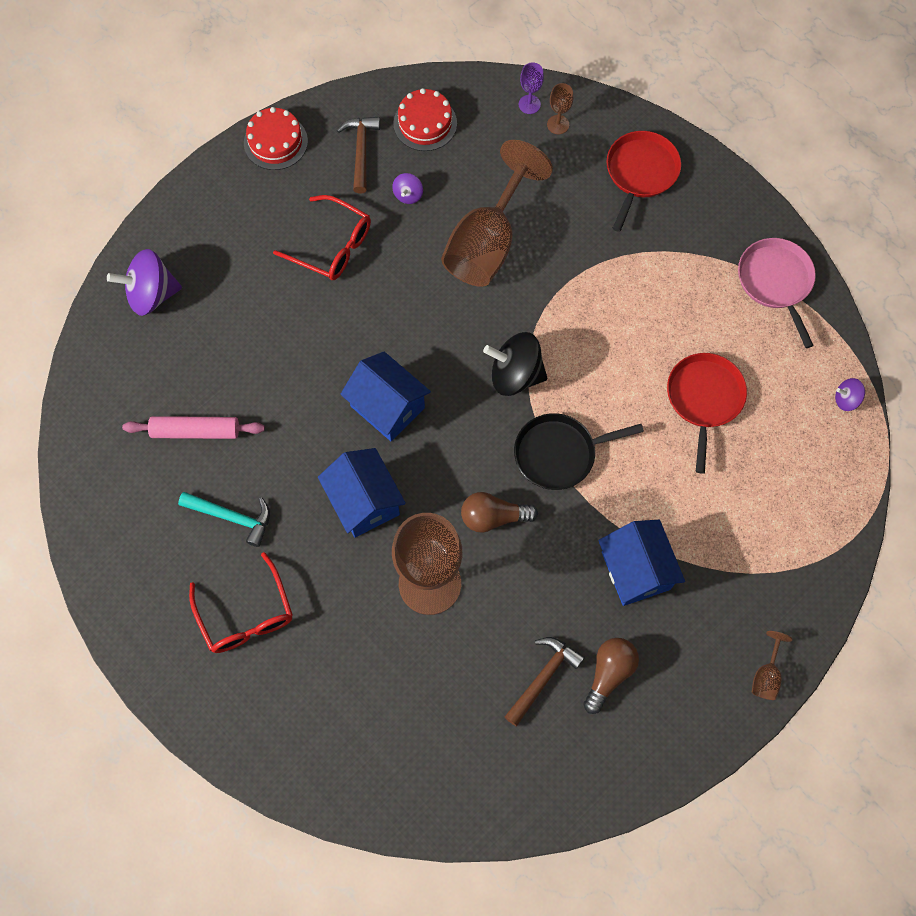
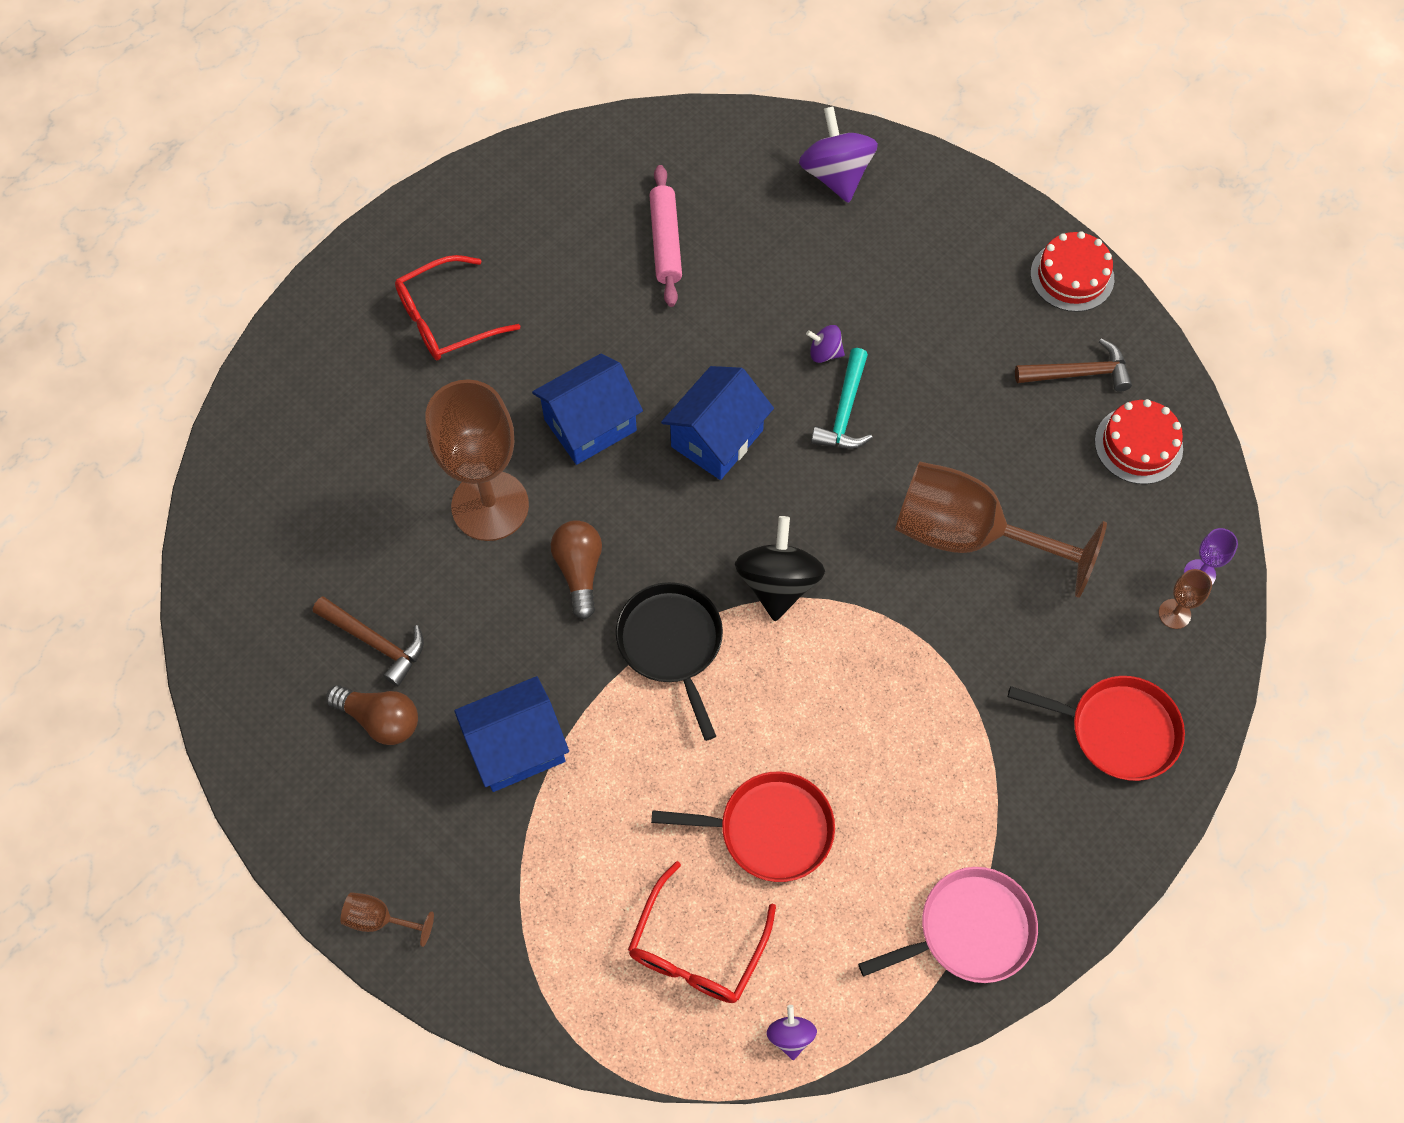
camera: 85 degrees right, 5 degrees down
turquoise hammer [178,492,270,547] -> turquoise hammer moved to [811,348,873,449]
red glasses [273,195,371,280] -> red glasses moved to [628,861,776,1003]
purple spinning top [392,173,423,204] -> purple spinning top moved to [806,325,845,363]

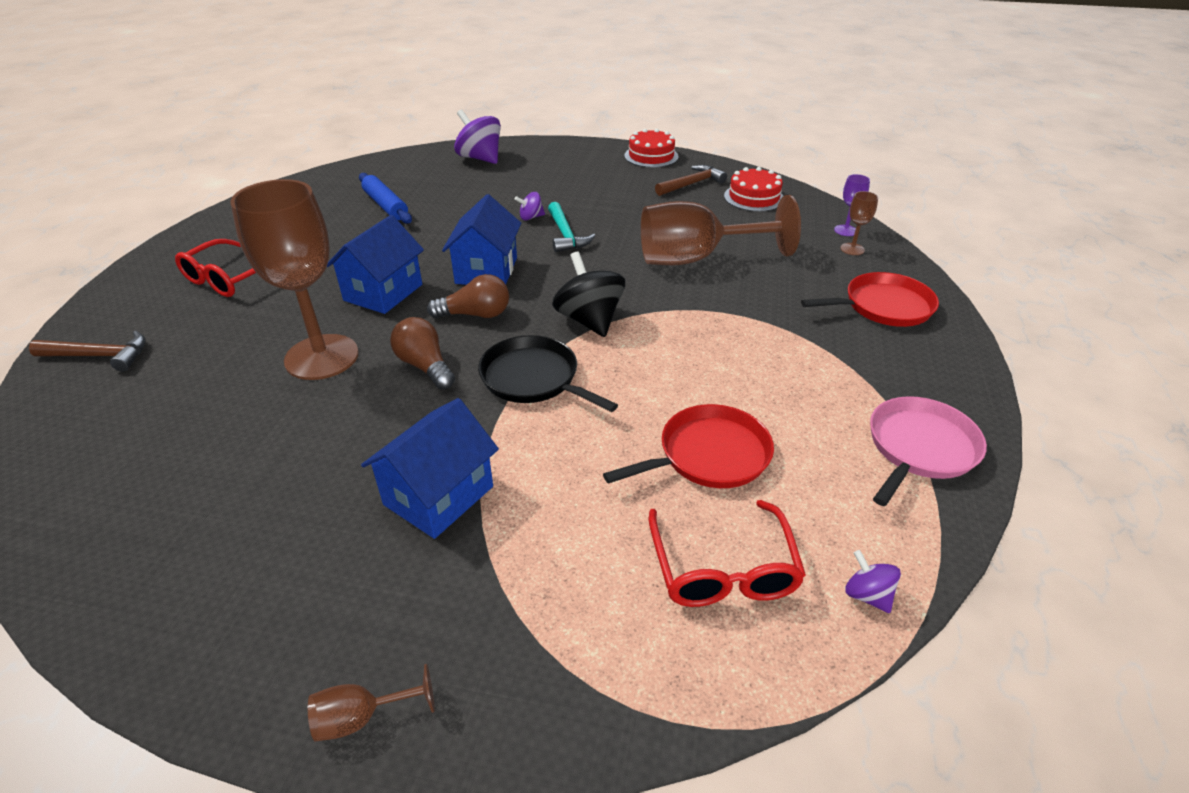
camera: 30 degrees left, 25 degrees down
brown hammer [313,596,424,686] -> brown hammer moved to [29,331,145,372]
brown light bulb [326,685,418,745] -> brown light bulb moved to [427,274,509,318]
pink rolling pin [649,165,682,307] -> blue rolling pin [359,173,412,224]

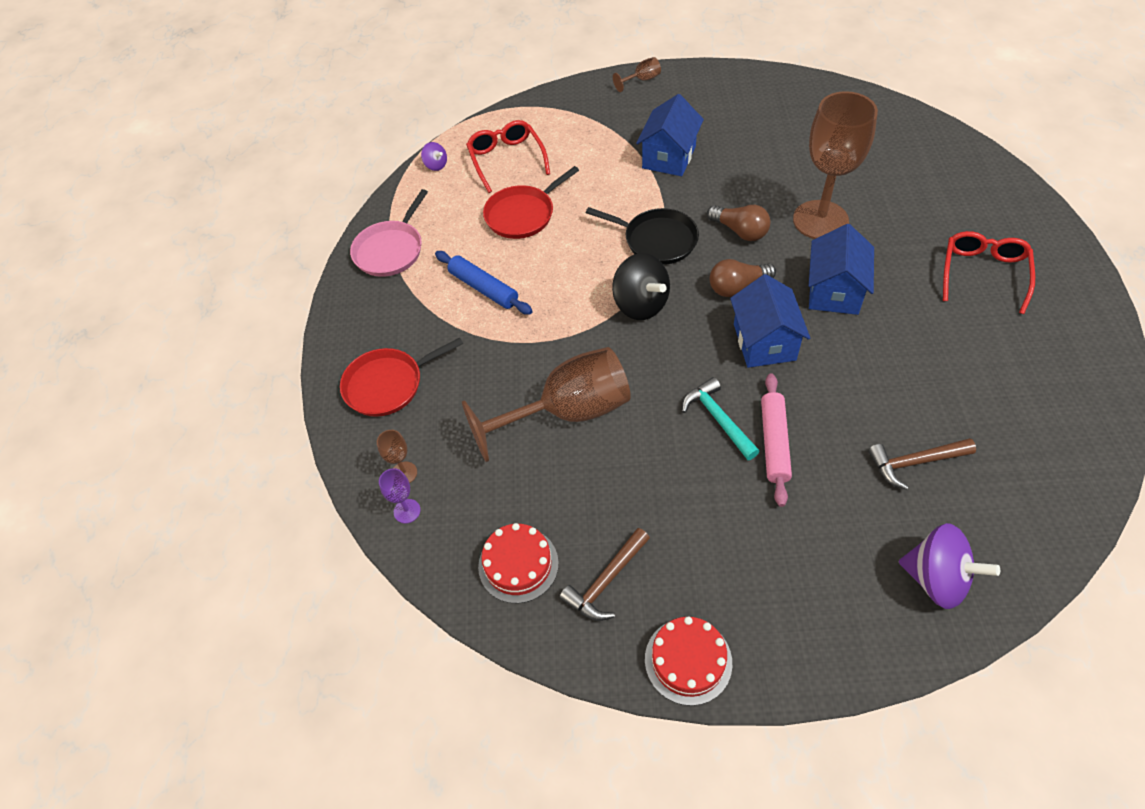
camera: 170 degrees right, 15 degrees up
brown hammer [29,331,145,372] -> brown hammer moved to [868,438,976,490]
blue rolling pin [359,173,412,224] -> blue rolling pin moved to [435,251,533,315]
purple spinning top [515,192,545,221] -> pink rolling pin [761,373,792,507]

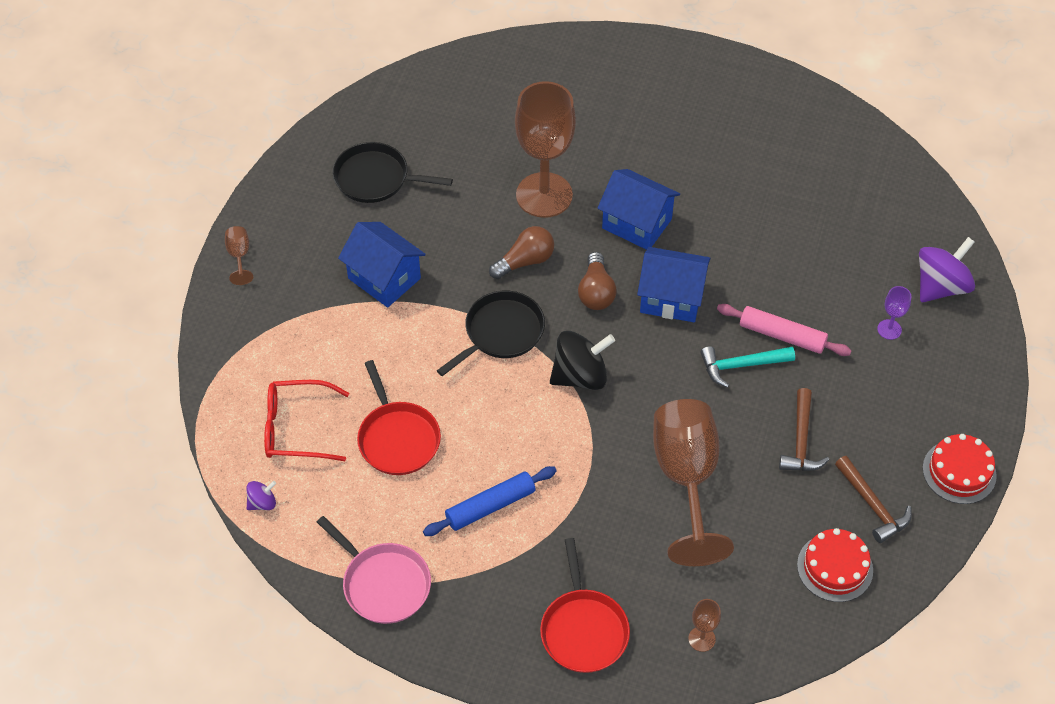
camera: 75 degrees left, 0 degrees up
purple goblet [379,468,420,523] -> purple goblet moved to [877,286,911,340]
brown hammer [868,438,976,490] -> brown hammer moved to [779,388,829,471]
red glasses [943,231,1035,314] -> none
none -> black pan [333,142,453,203]

